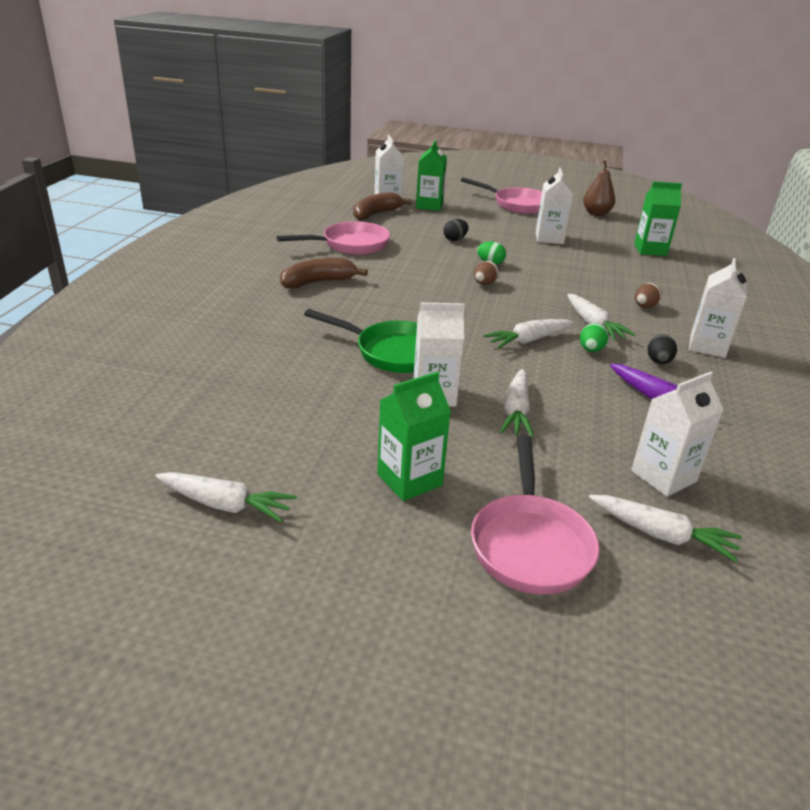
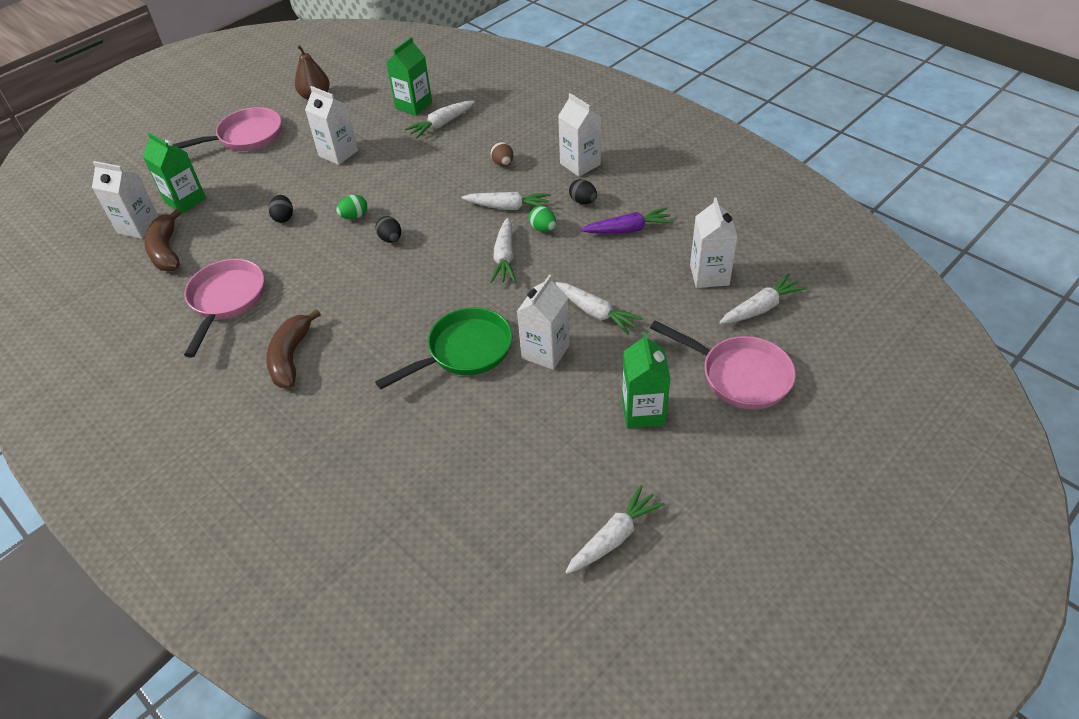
camera: 55 degrees left, 15 degrees up
brown egg [474,261,499,285] -> black egg [375,216,401,243]
none -> white carrot [405,101,475,138]

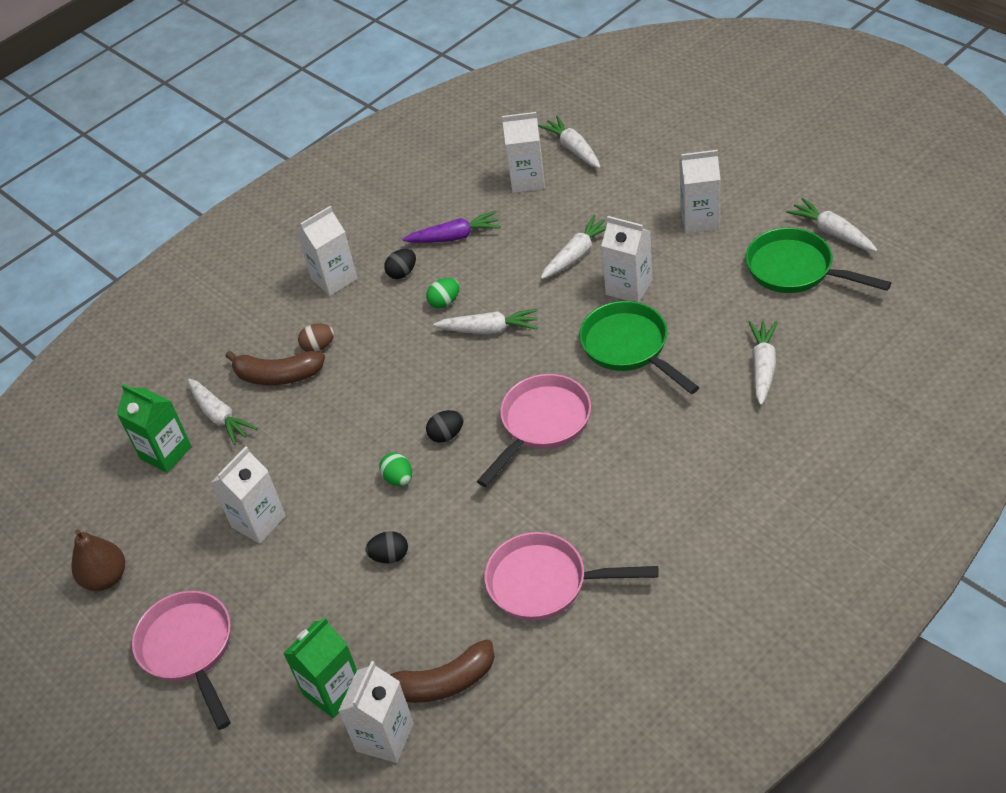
camera: 85 degrees left, 0 degrees up
brown banana [266,309,321,388] -> brown banana moved to [225,351,325,385]
white carrot [461,192,551,210] -> white carrot moved to [749,321,778,405]
purple carrot [580,207,674,234] -> purple carrot turned 90 degrees clockwise [402,211,501,243]
green carton [622,332,670,428] -> white carton [679,150,721,233]
pink pan [650,321,796,409] -> pink pan moved to [477,374,591,487]
none -> green pan [746,228,891,293]

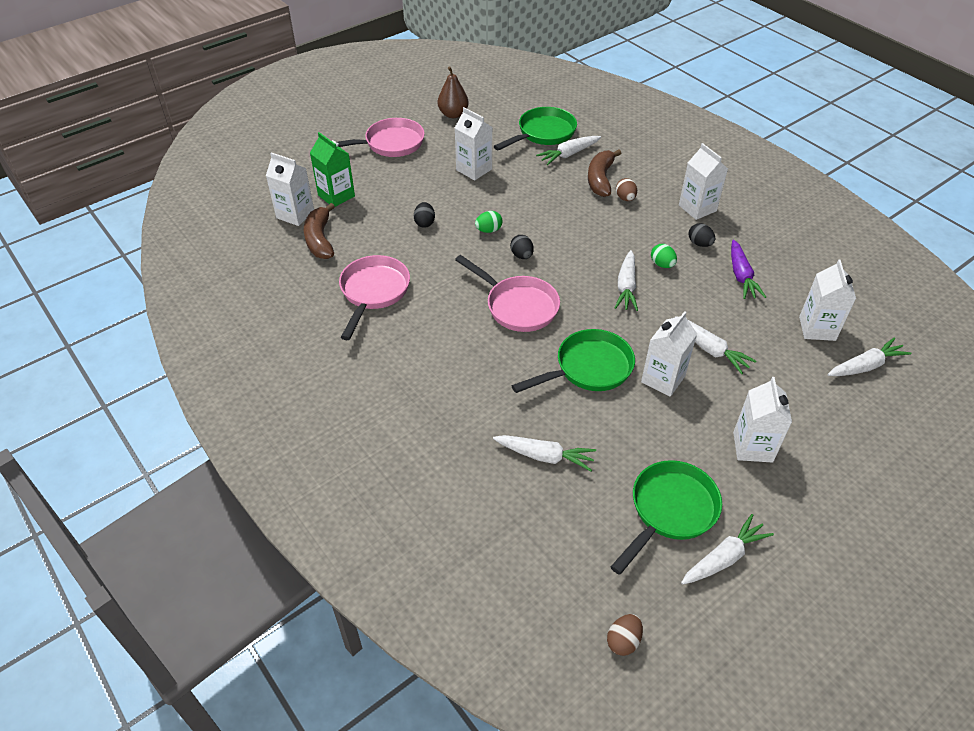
camera: 90 degrees right, 0 degrees up
green carton [117,384,192,473] -> green pan [494,107,577,151]
none -> brown egg [607,614,643,656]

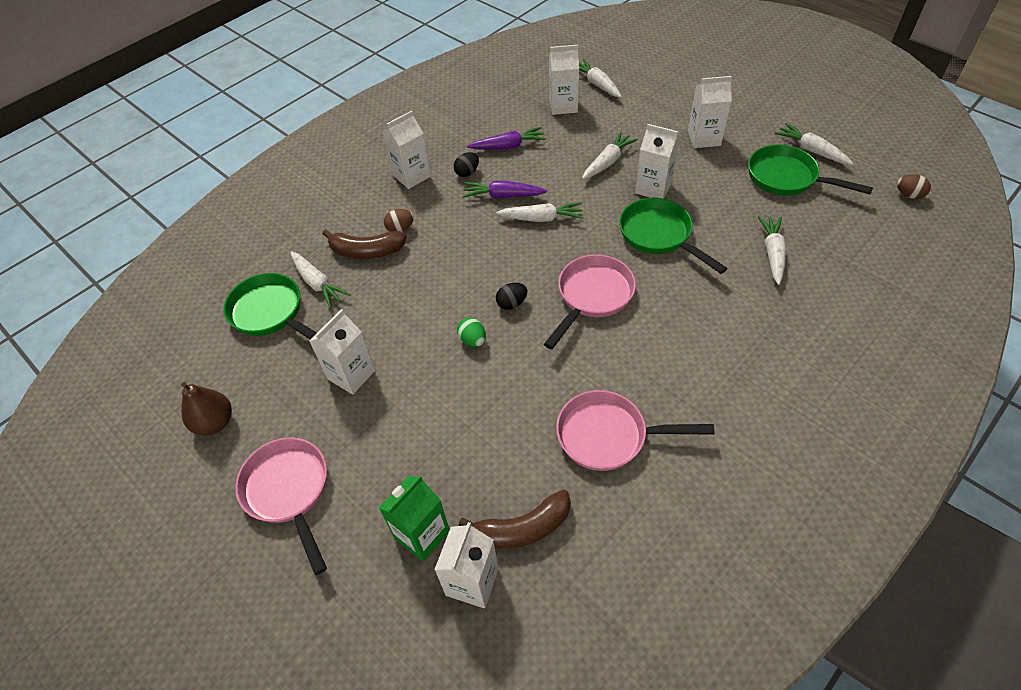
camera: 95 degrees left, 5 degrees up
black egg [414,202,435,228] -> none
green egg [651,244,677,268] -> purple carrot [463,181,547,199]

